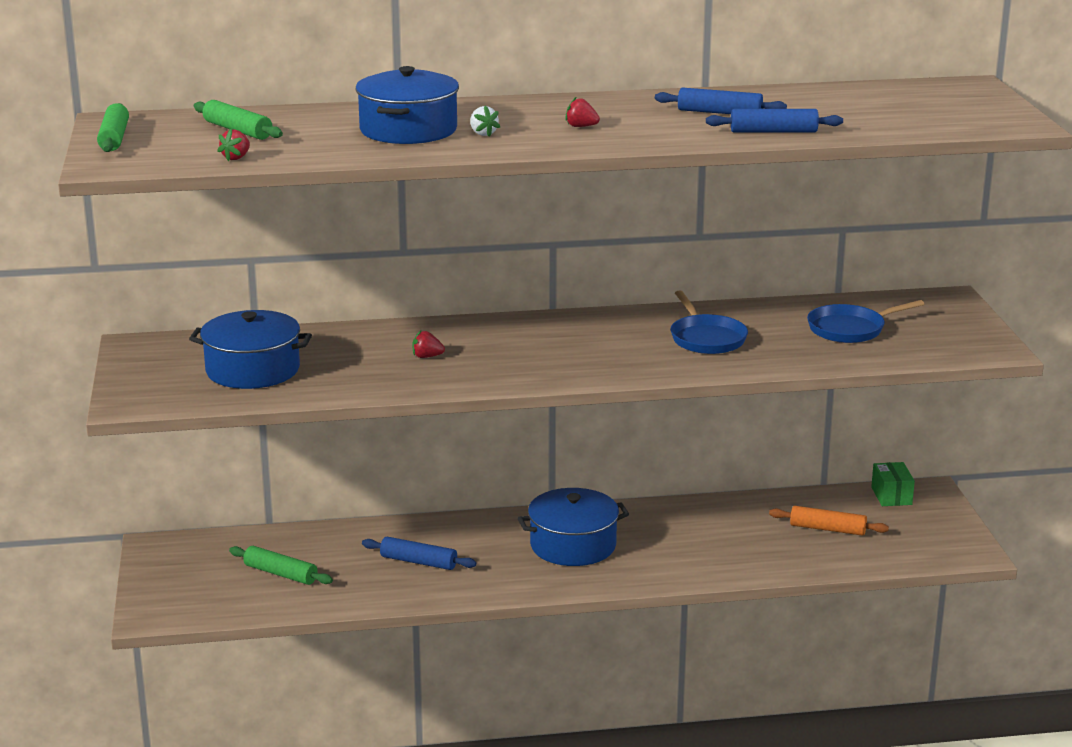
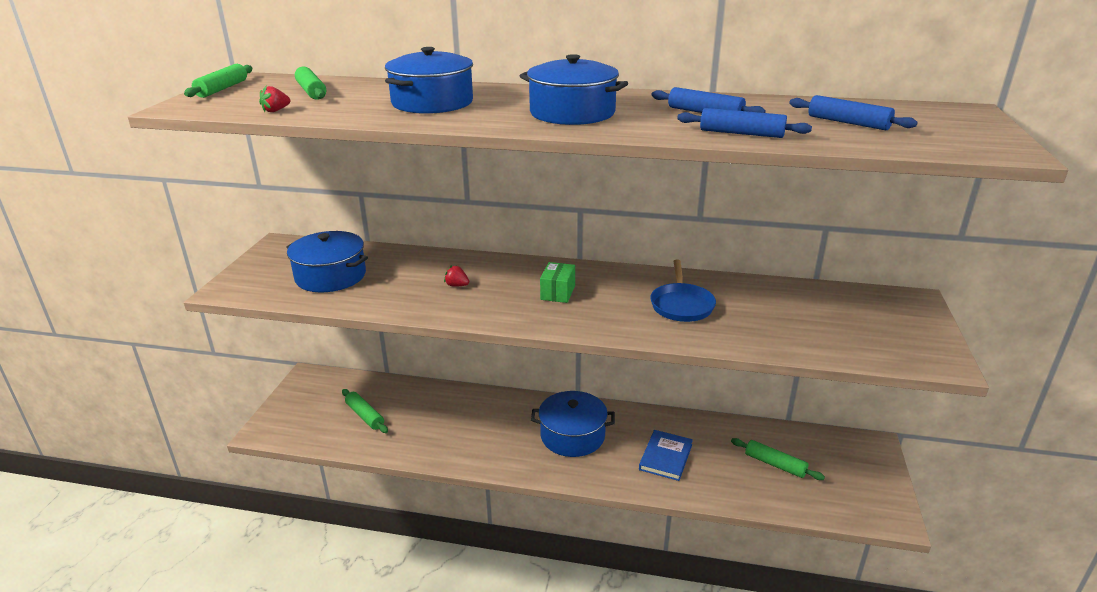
camera: 20 degrees right, 5 degrees up
blue rolling pin [362,537,476,570] -> blue rolling pin moved to [789,95,918,130]
white strawberry [470,105,500,137] -> none
red strawberry [565,97,600,127] -> blue pot [520,54,628,125]
orange rolling pin [769,506,889,536] -> green rolling pin [731,438,825,480]
blue pan [807,300,924,343] -> none
green box [871,462,915,506] -> green box moved to [540,262,575,303]
none -> blue book [639,430,693,481]

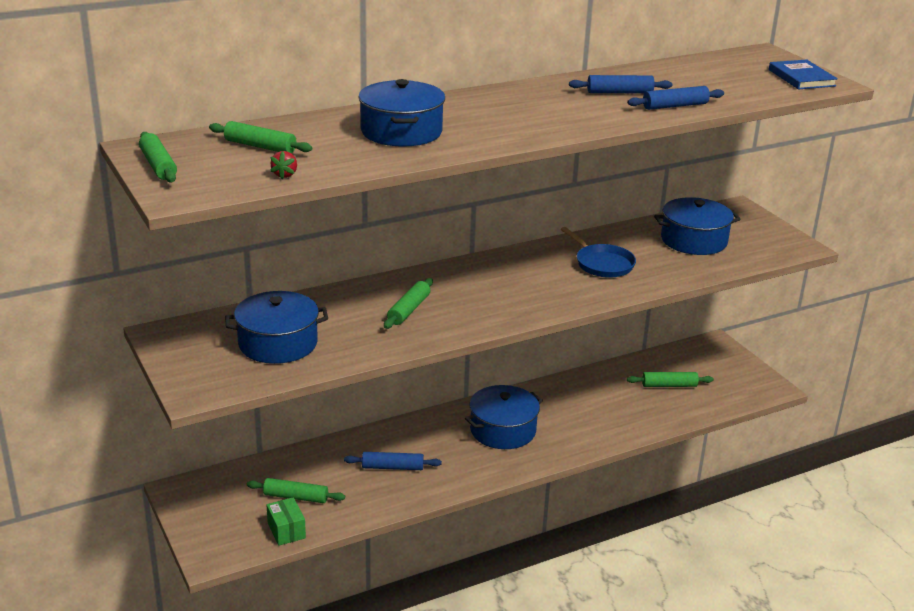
camera: 40 degrees left, 0 degrees up
red strawberry [444,265,469,287] -> green rolling pin [384,278,433,329]
blue pot [520,54,628,125] -> blue pot moved to [654,197,741,255]
green box [540,262,575,303] -> green box moved to [267,497,306,546]
blue book [639,430,693,481] -> blue book moved to [769,59,838,89]
blue rolling pin [789,95,918,130] -> blue rolling pin moved to [344,452,442,470]

